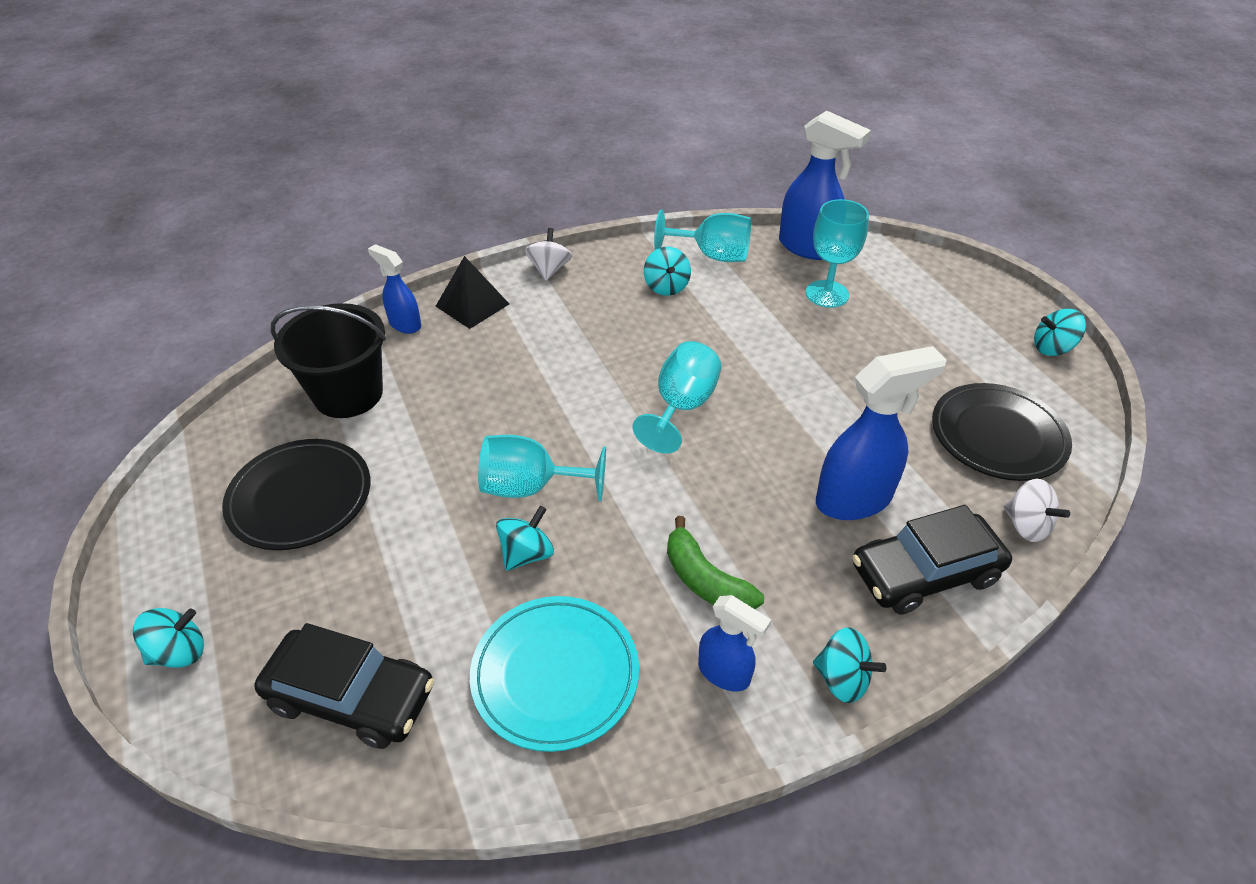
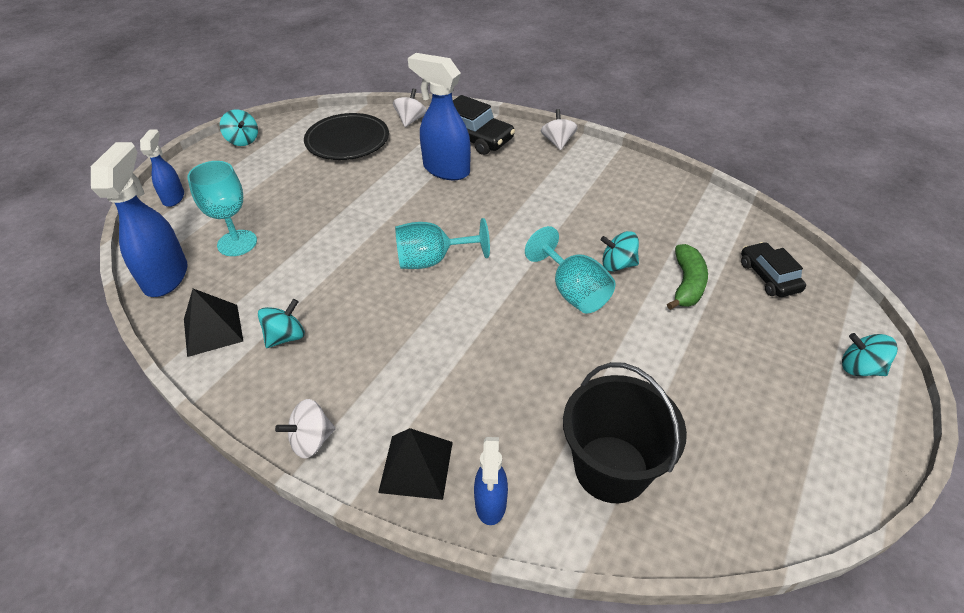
camera: 125 degrees left, 0 degrees up
black plate [222,439,370,550] -> none
black car [254,623,434,749] -> black car [741,242,806,297], size x0.66
turquoise plate [470,596,639,752] -> none
turquoise goblet [654,210,751,262] -> black pyramid [184,289,243,357]
green banana [667,516,764,609] -> green banana moved to [667,244,708,310]
blue spray bottle [698,595,771,691] -> blue spray bottle moved to [140,129,184,207]
turquoise spinning top [813,627,887,703] -> white spinning top [541,109,578,150]

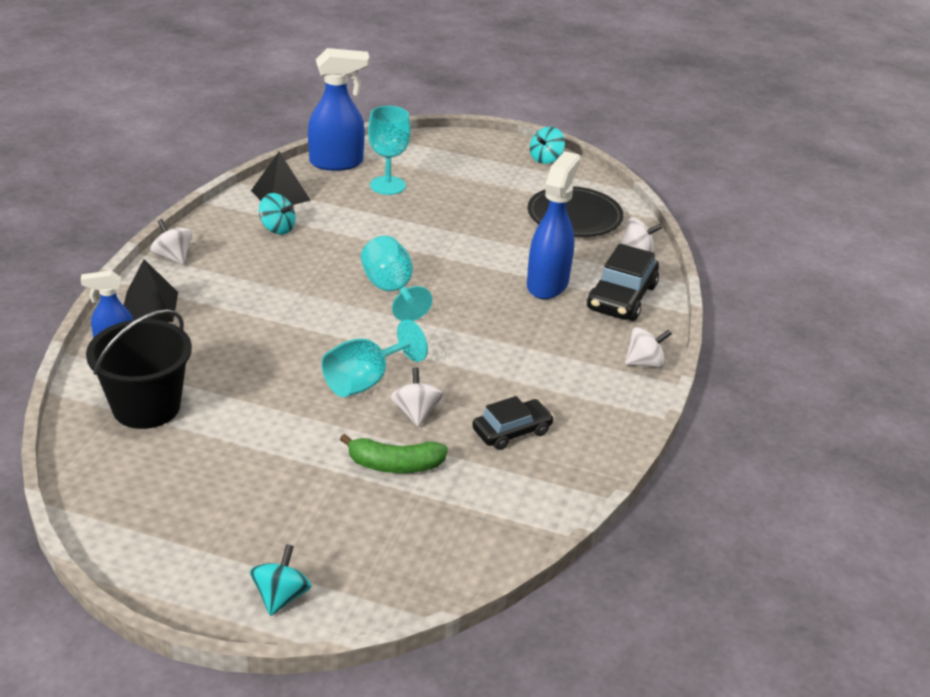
camera: 75 degrees right, 10 degrees down
blue spray bottle [140,129,184,207] -> none
turquoise spinning top [601,231,639,272] -> white spinning top [391,368,443,426]
black car [741,242,806,297] -> black car moved to [472,396,554,450]

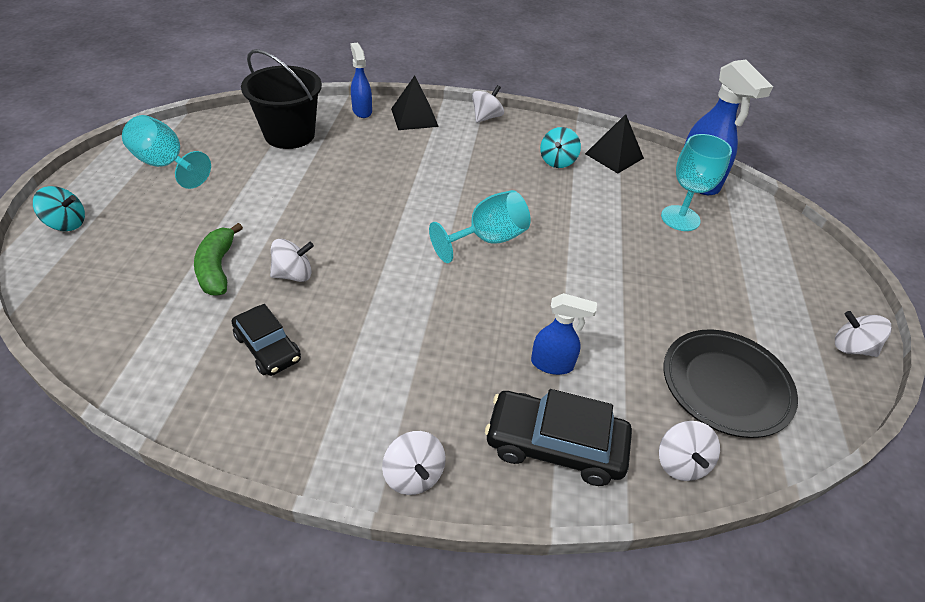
camera: 80 degrees right, 10 degrees up
turquoise goblet [321,319,428,397] -> turquoise goblet moved to [122,115,211,189]
blue spray bottle [527,151,580,299] -> blue spray bottle [531,293,597,375], size x0.57
turquoise spinning top [530,127,565,164] -> white spinning top [835,311,892,357]

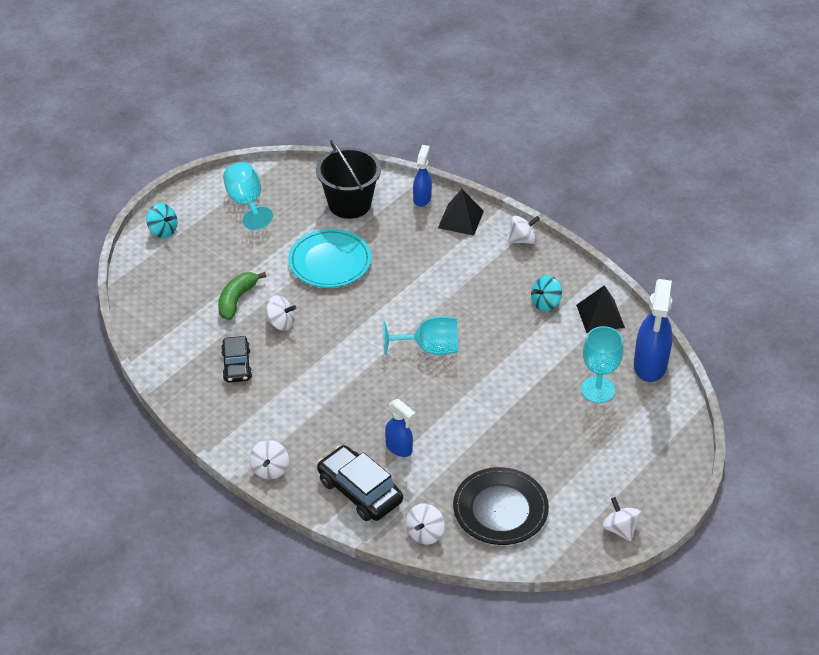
camera: 35 degrees right, 0 degrees up
none -> turquoise plate [288,229,371,288]

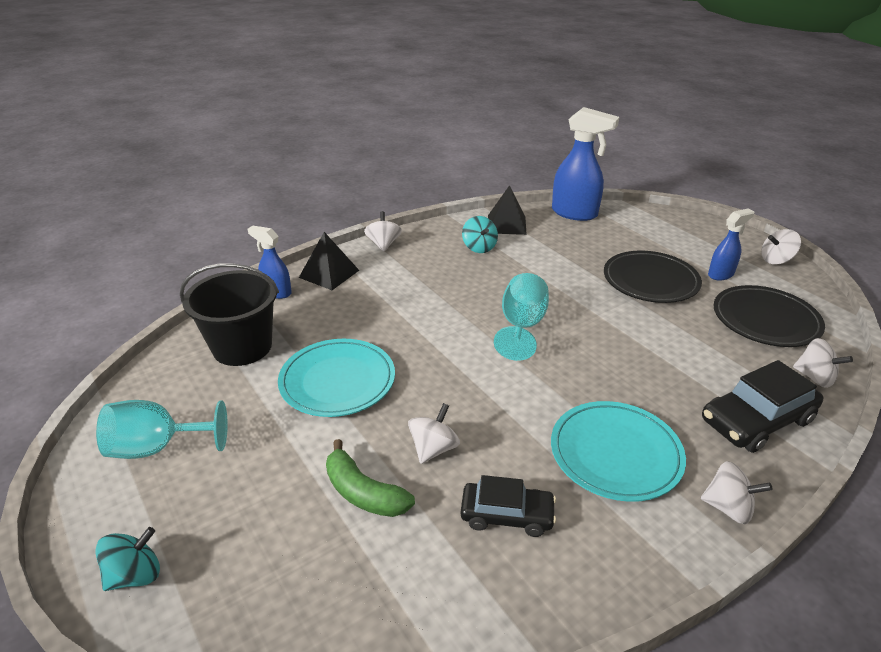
camera: 75 degrees left, 10 degrees down
blue spray bottle [385,399,415,457] -> blue spray bottle moved to [708,208,754,280]
turquoise goblet [581,326,624,403] -> none
none -> turquoise plate [551,401,686,502]
none -> black plate [604,251,702,303]

